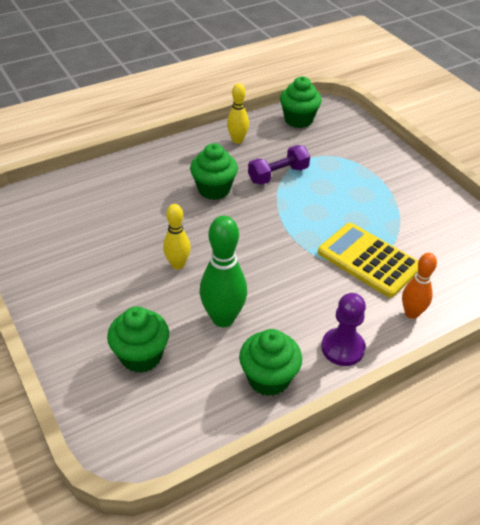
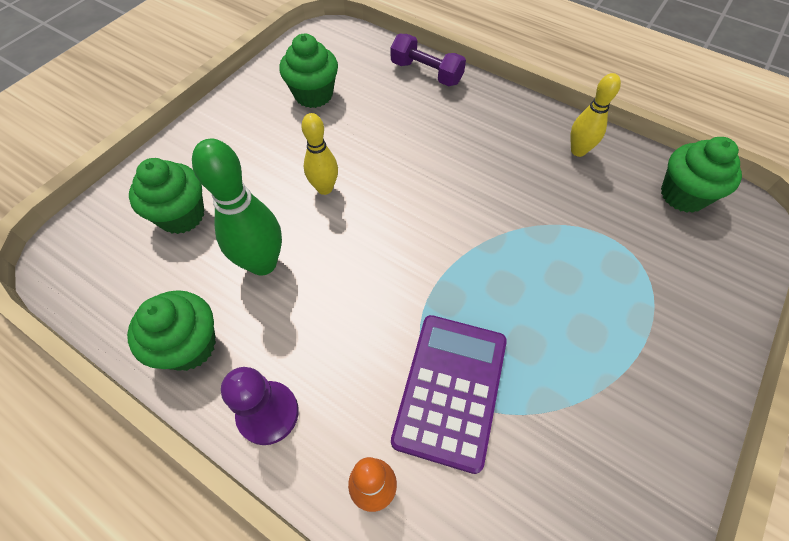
camera: 65 degrees right, 15 degrees up
green cupcake [190,143,238,200] -> green cupcake moved to [279,34,338,108]
purple dumbbell [248,145,310,185] -> purple dumbbell moved to [391,34,466,86]
yellow calculator [318,223,418,298] -> purple calculator [391,315,507,474]

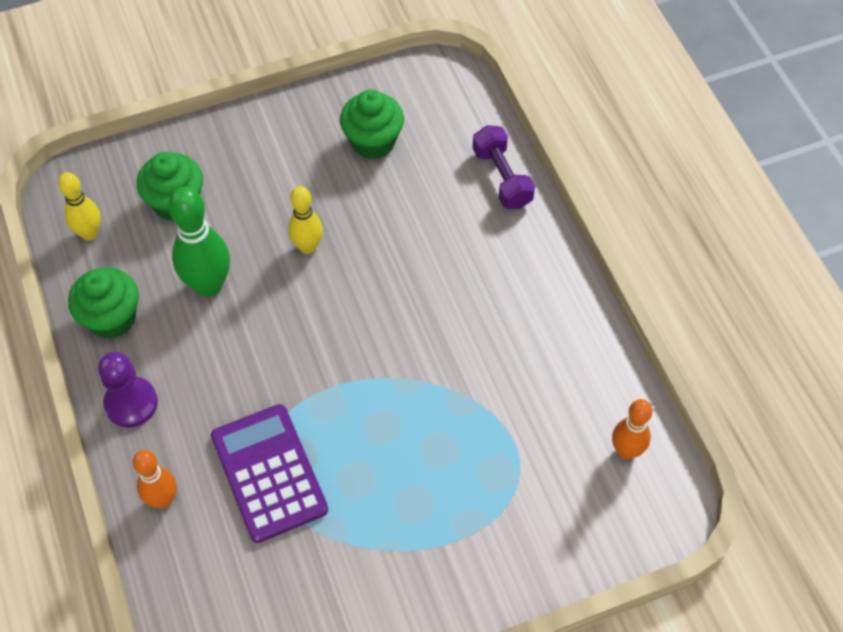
camera: 35 degrees right, 0 degrees up
purple calculator [391,315,507,474] -> purple calculator turned 75 degrees counterclockwise [211,404,328,543]
yellow bowling pin [570,73,621,157] -> yellow bowling pin moved to [58,172,101,240]
green cupcake [661,137,742,213] -> orange bowling pin [612,399,652,460]

